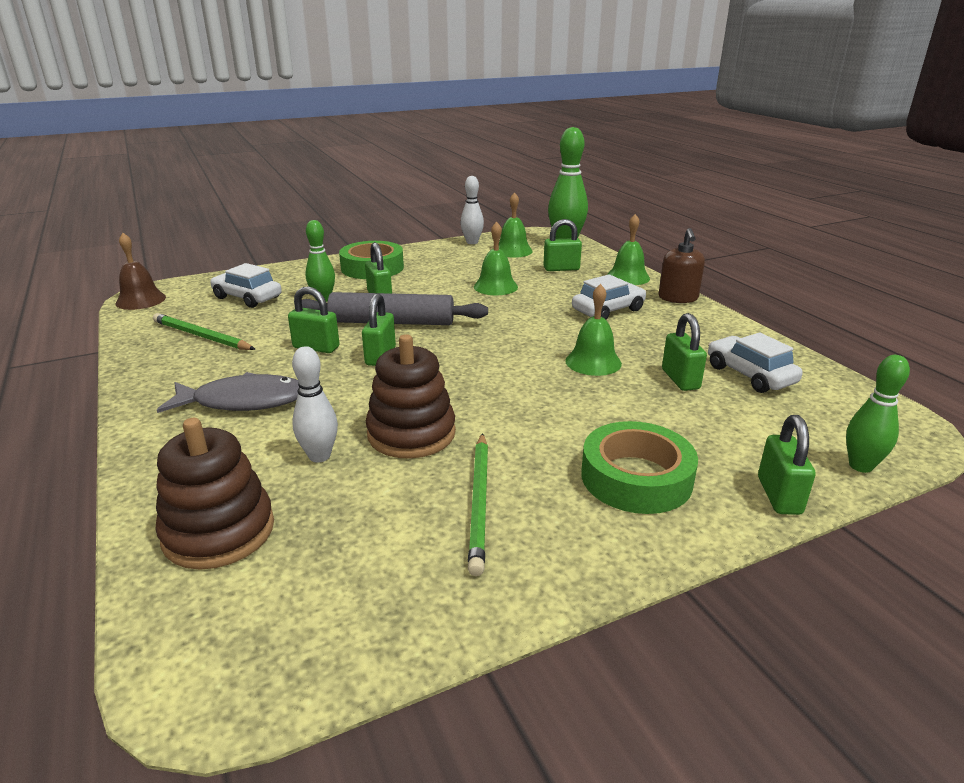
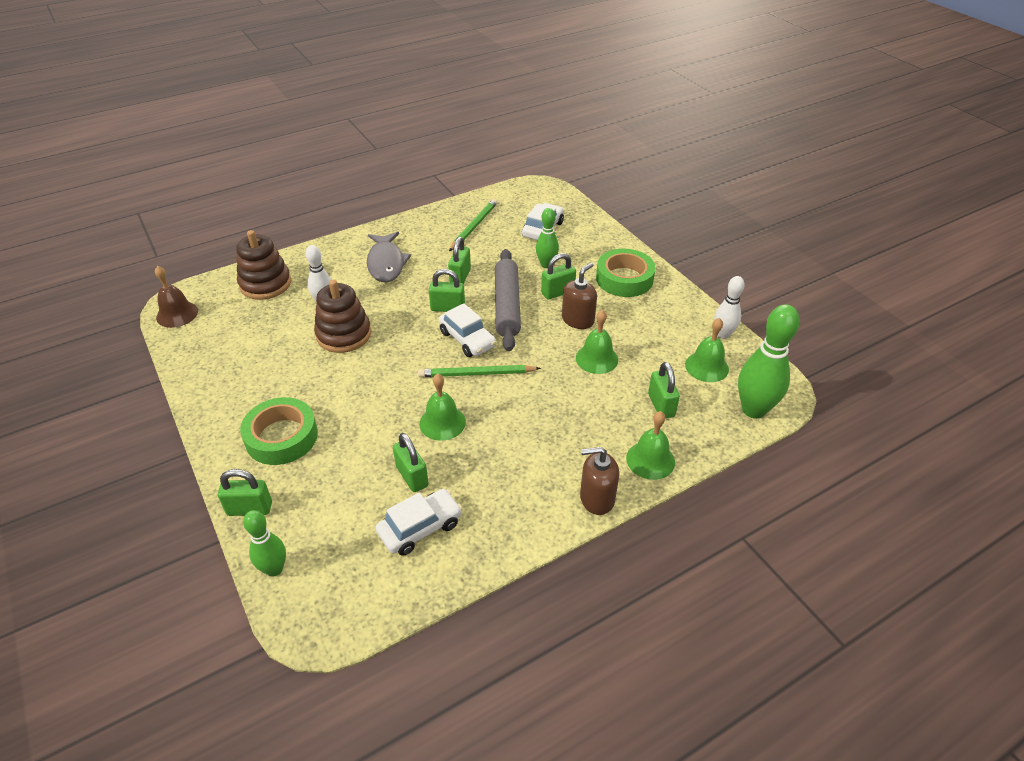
camera: 85 degrees right, 15 degrees up
brown bell [116,233,166,310] -> brown bell moved to [155,266,198,328]
green pencil [468,433,488,576] -> green pencil moved to [418,365,541,377]
white car [572,274,647,319] -> white car moved to [439,303,496,357]
green padlock [662,313,707,391] -> green padlock turned 75 degrees clockwise [393,433,429,492]
none -> brown soap dispenser [562,263,597,329]

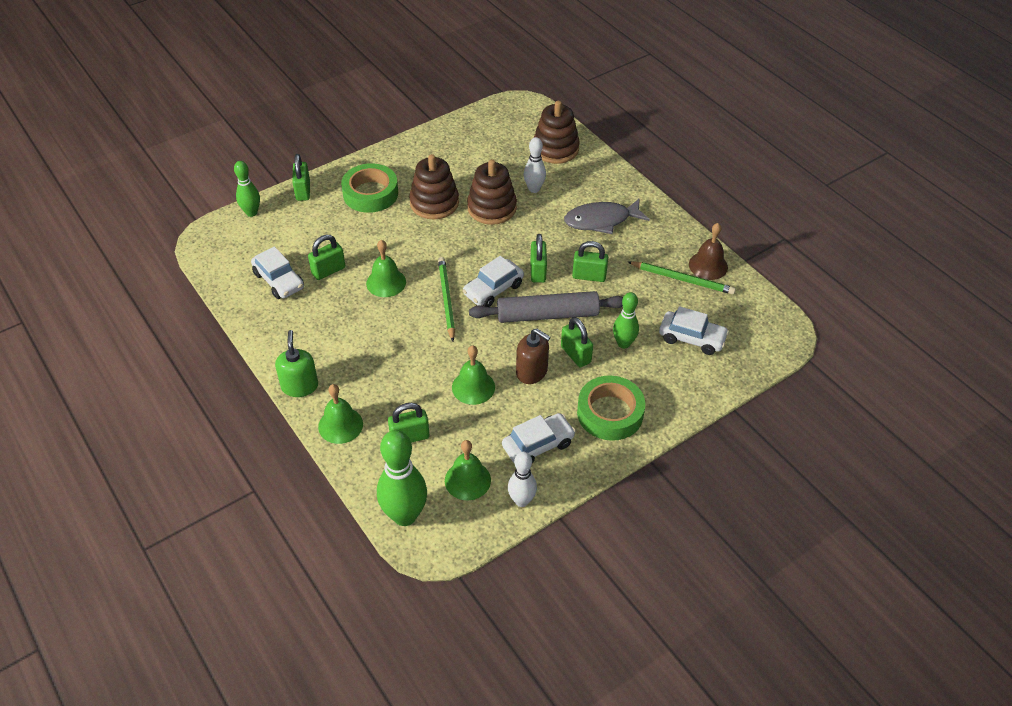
camera: 85 degrees right, 5 degrees up
brown bell [155,266,198,328] -> brown bell moved to [689,223,728,280]
brown soap dispenser [580,447,619,515] -> green soap dispenser [275,330,318,397]
none -> brown stacking toy [409,154,459,219]
none -> white car [502,413,576,464]

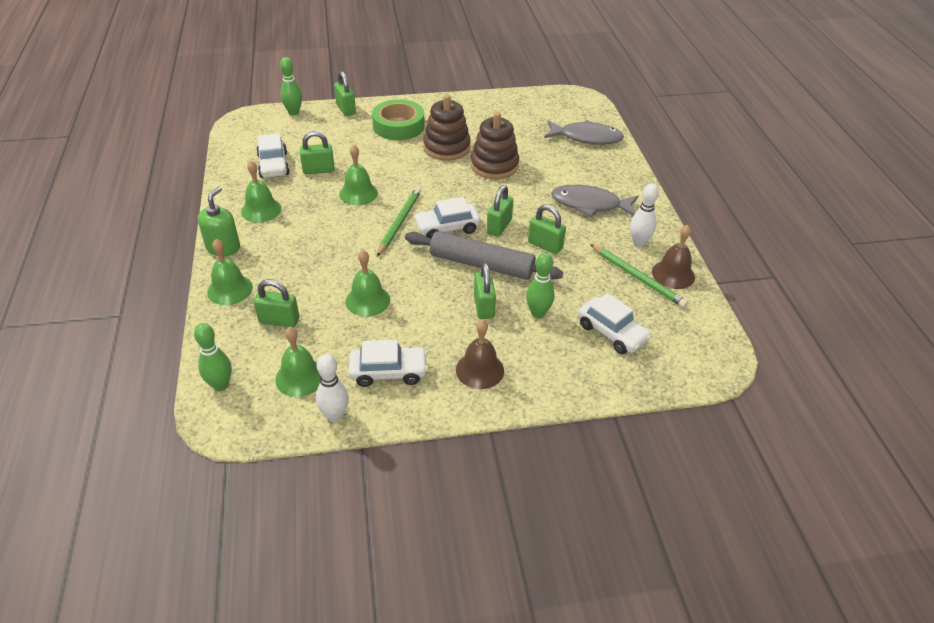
camera: 25 degrees right, 5 degrees down
green padlock [292,154,310,201] -> green padlock turned 45 degrees counterclockwise [334,71,356,116]
green bowling pin [377,430,427,526] -> green bowling pin [194,323,232,391], size x0.60
brown soap dispenser [516,328,551,384] -> none
white bowling pin [524,137,546,193] -> white bowling pin moved to [630,183,659,247]
brown stacking toy [534,101,580,164] -> grey fish [544,120,624,145]
green tape [577,375,645,441] -> brown bell [456,320,504,389]
none -> green bell [241,161,281,223]

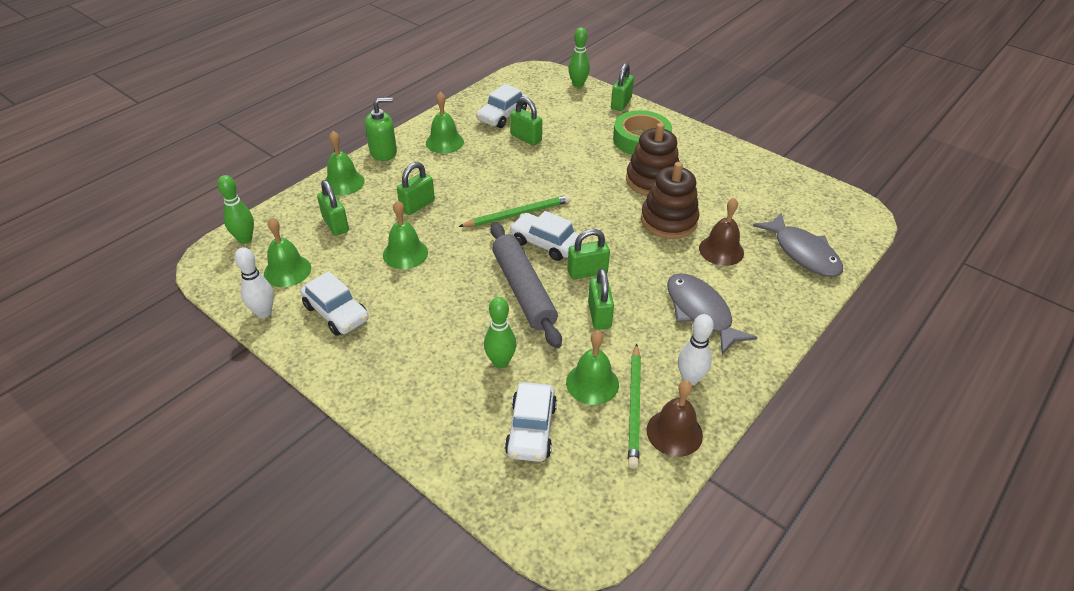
camera: 50 degrees right, 0 degrees up
green bell [339,145,378,205] -> green bell moved to [566,330,619,405]
brown bell [456,320,504,389] -> brown bell moved to [699,198,744,266]
green padlock [474,263,496,319] -> green padlock moved to [397,162,435,215]

